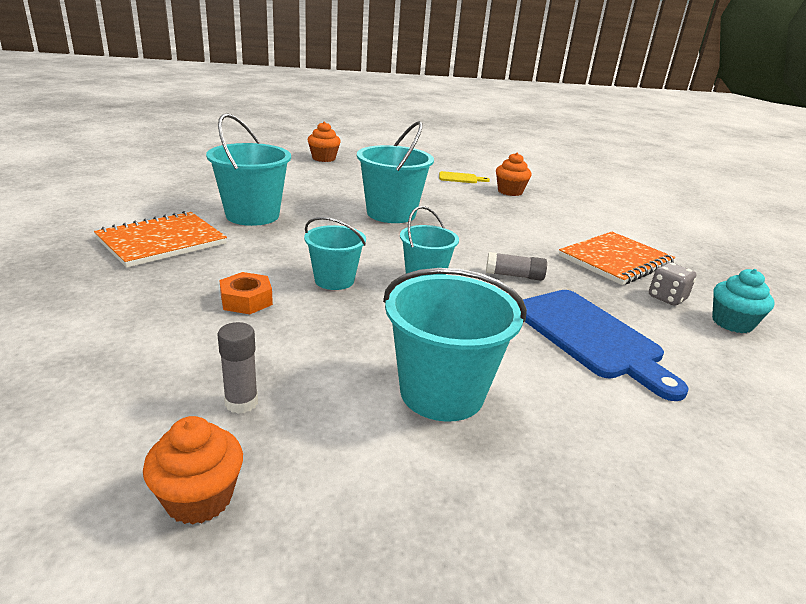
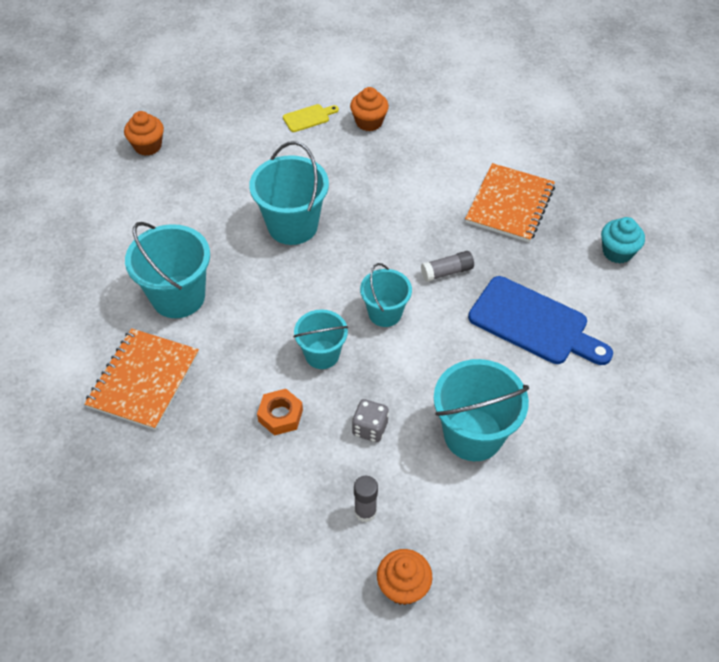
camera: 25 degrees left, 25 degrees up
grey dice [649,262,696,306] -> grey dice moved to [352,399,389,442]

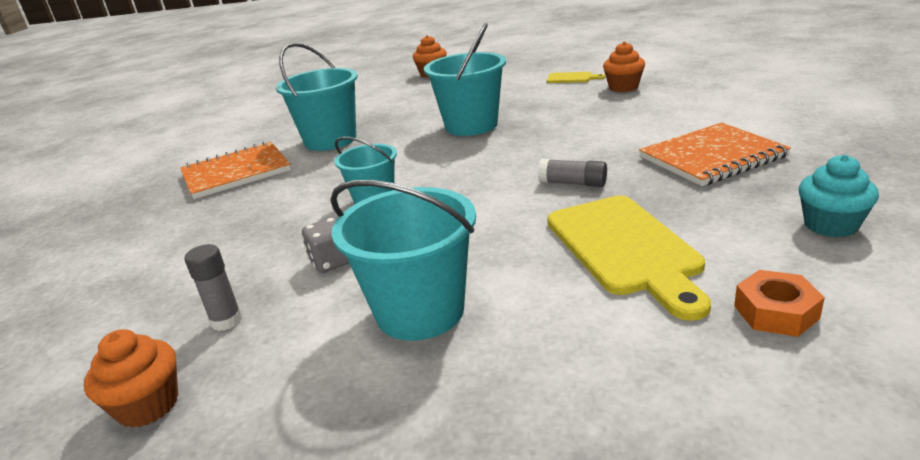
camera: 45 degrees right, 25 degrees down
orange nut [257,389,303,436] -> orange nut moved to [734,270,825,337]
turquoise bucket [360,263,412,327] -> none
blue cutting board [468,276,613,365] -> yellow cutting board [547,196,711,321]

